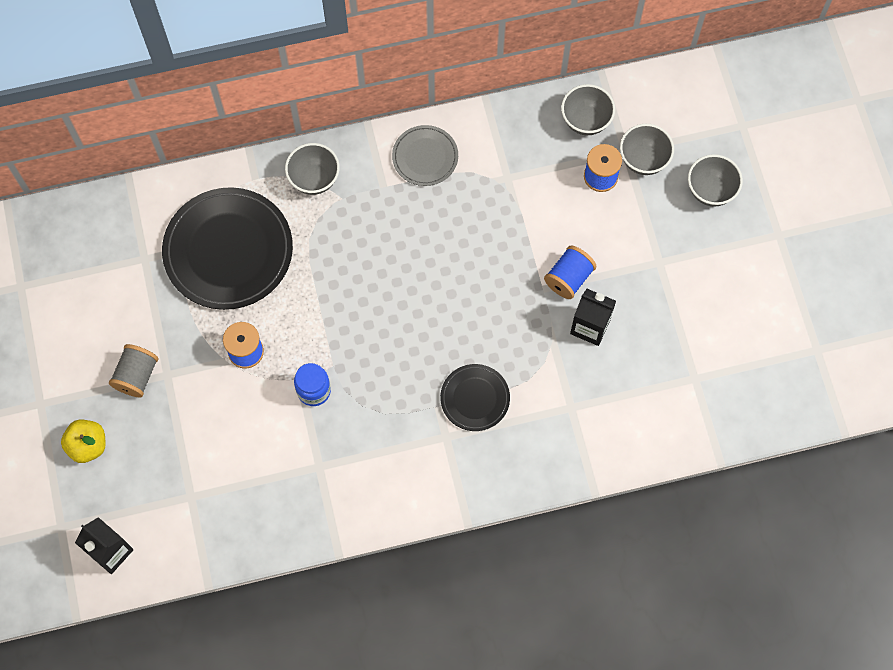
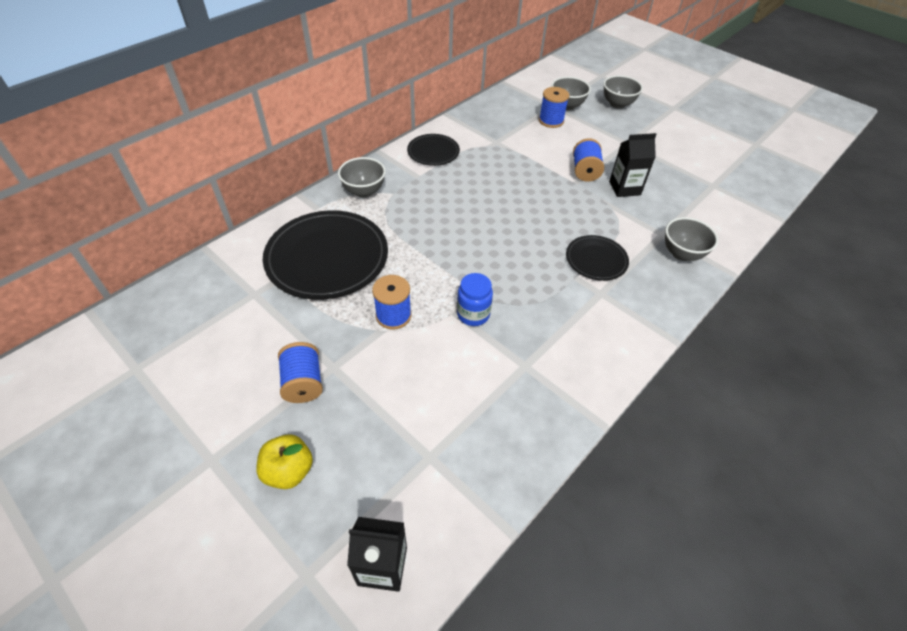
camera: 35 degrees left, 20 degrees down
grey spool [109,344,158,397] -> blue spool [278,342,323,403]
grey plate [392,125,458,186] -> black plate [407,134,460,166]
grey bowl [561,84,615,135] -> grey bowl moved to [665,217,718,261]

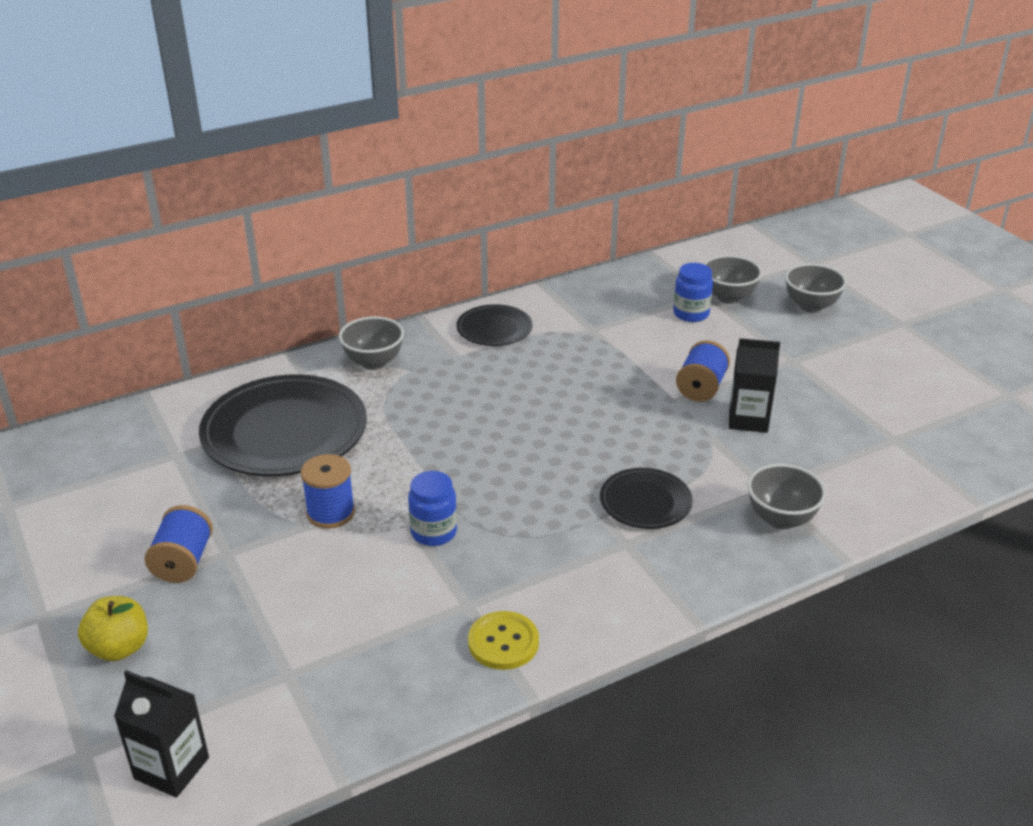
camera: 20 degrees right, 15 degrees down
blue spool [539,87,569,128] -> blue jar [673,263,713,322]
none -> yellow button [468,611,539,670]

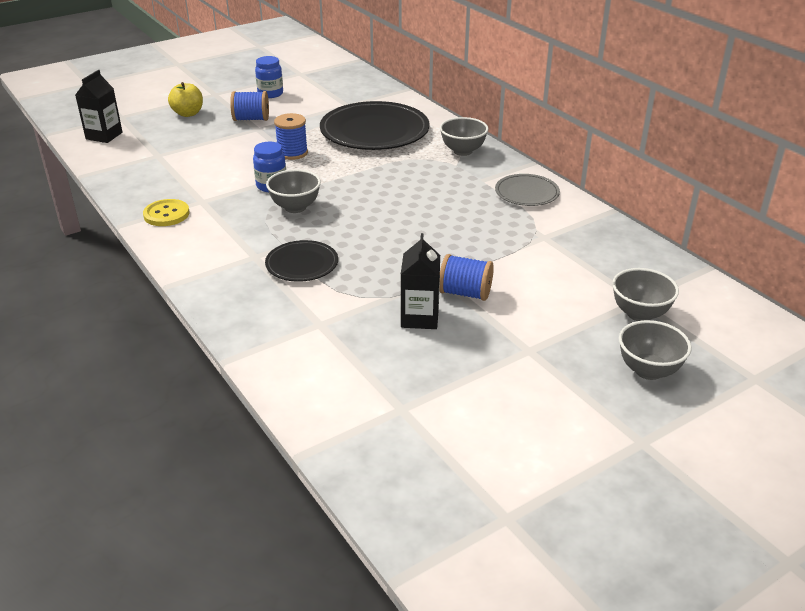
camera: 85 degrees right, 0 degrees up
black plate [456,304,532,346] -> grey plate [495,174,560,206]
blue jar [673,263,713,322] -> blue jar moved to [255,56,283,98]
grey bowl [747,464,826,529] -> grey bowl moved to [266,169,321,213]

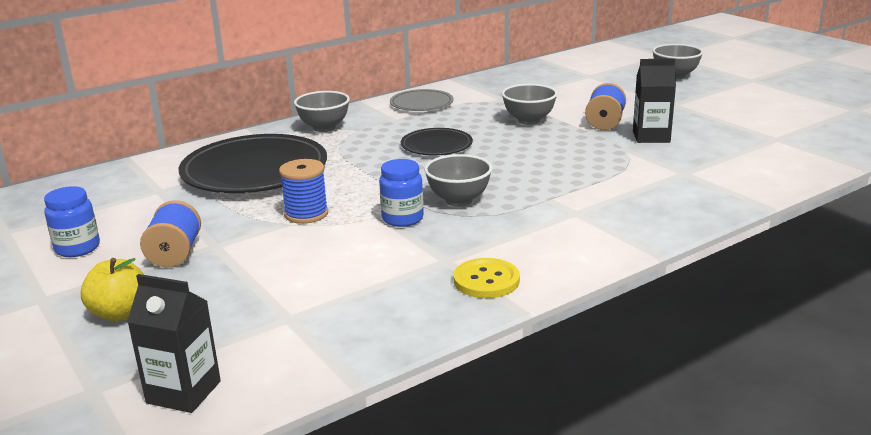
camera: 90 degrees left, 10 degrees down
black plate [265,240,338,282] -> black plate moved to [401,128,473,155]
grey bowl [612,268,679,321] -> grey bowl moved to [502,84,558,125]

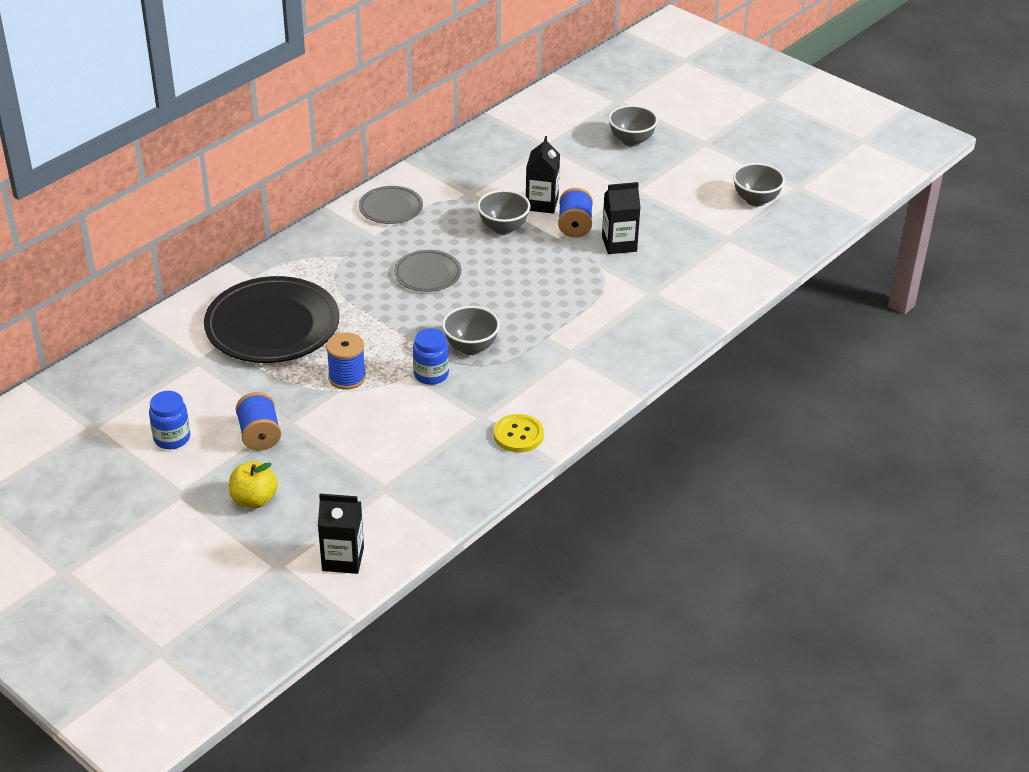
camera: 15 degrees left, 15 degrees up
grey bowl [294,91,350,132] -> grey bowl moved to [733,163,785,206]
black plate [401,128,473,155] -> grey plate [394,250,461,292]
none -> black carton [526,136,560,214]

